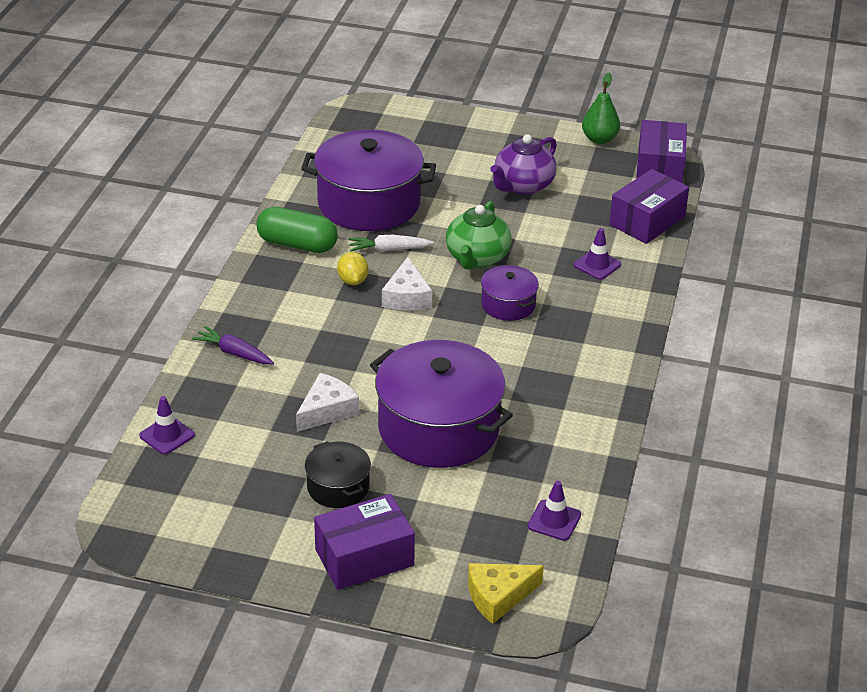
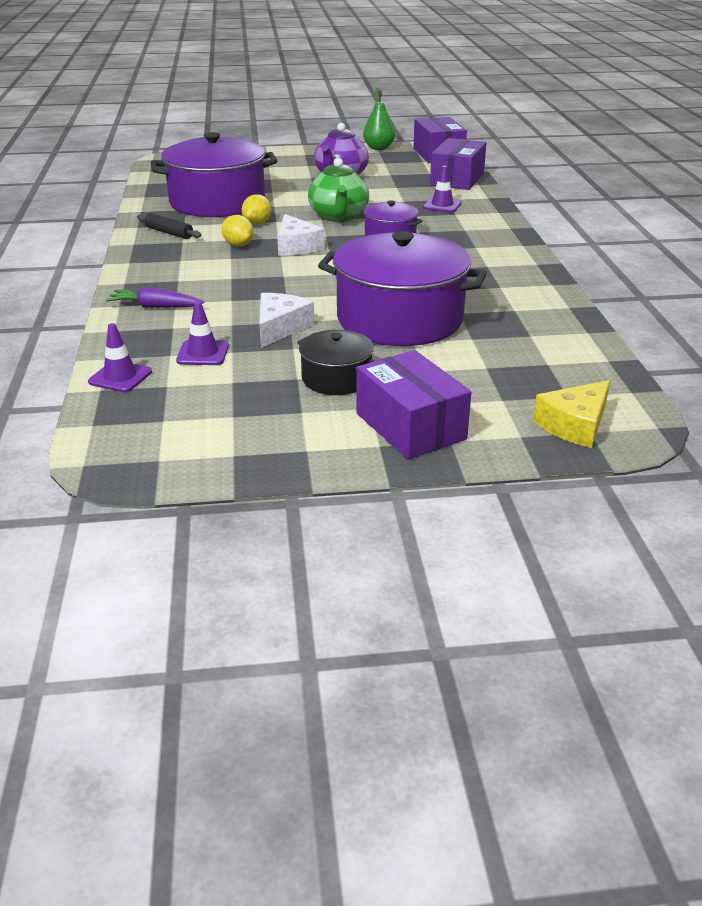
camera: 20 degrees left, 5 degrees down
green capsule [256,207,338,253] -> black rolling pin [137,213,202,239]
purple box [314,494,415,590] -> purple box turned 75 degrees counterclockwise [356,350,471,459]
white carrot [349,235,434,252] -> yellow lemon [242,194,271,225]
purple traffic cone [528,481,581,541] -> purple traffic cone moved to [176,301,229,365]

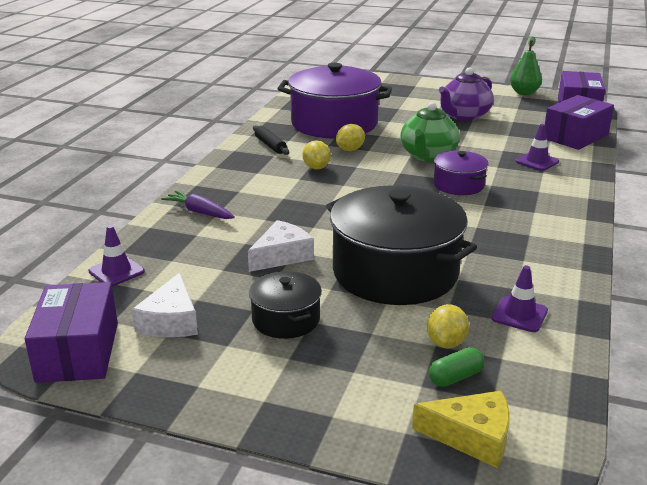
camera: 25 degrees right, 5 degrees down
purple traffic cone [176,301,229,365] -> purple traffic cone moved to [492,265,548,332]
white cheese [277,214,325,256] -> white cheese moved to [132,273,198,337]
purple pot [318,231,487,346] -> black pot [326,185,477,305]
purple box [356,350,471,459] -> purple box moved to [25,282,118,383]
yellow cheese [533,380,610,448] -> yellow cheese turned 150 degrees counterclockwise [412,391,510,468]
none -> yellow lemon [427,304,469,348]
none -> green capsule [429,347,484,387]

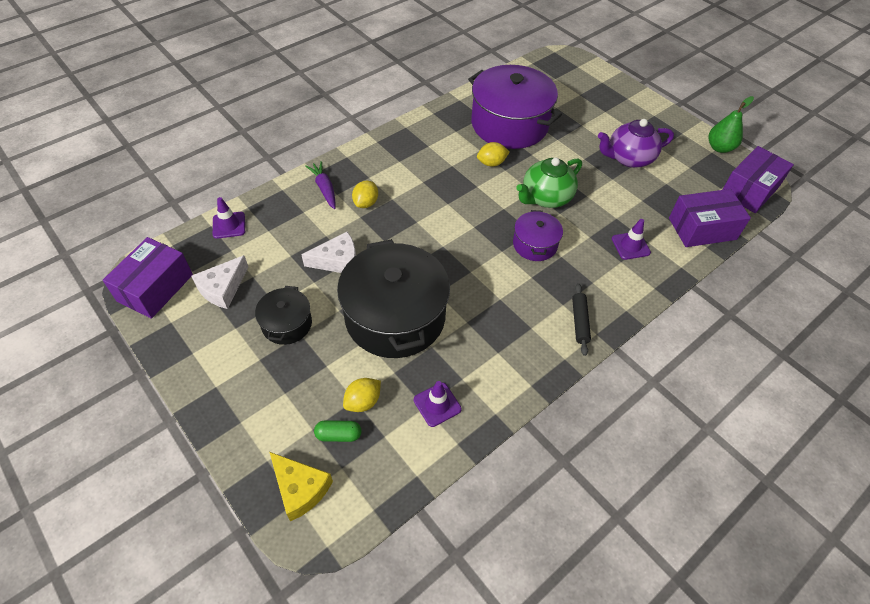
camera: 30 degrees right, 25 degrees up
black rolling pin [253,125,289,155] -> black rolling pin moved to [572,283,591,356]
yellow lemon [302,140,331,169] -> yellow lemon moved to [352,181,378,208]

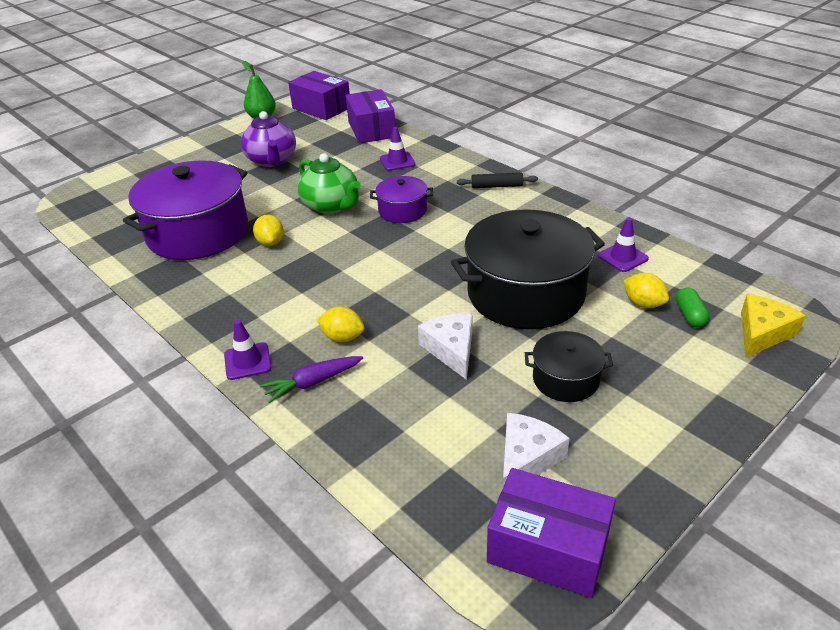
camera: 90 degrees left, 15 degrees down
white cheese [191,255,248,309] -> white cheese turned 90 degrees counterclockwise [503,413,570,487]
purple traffic cone [213,197,245,239] -> purple traffic cone moved to [224,320,272,380]

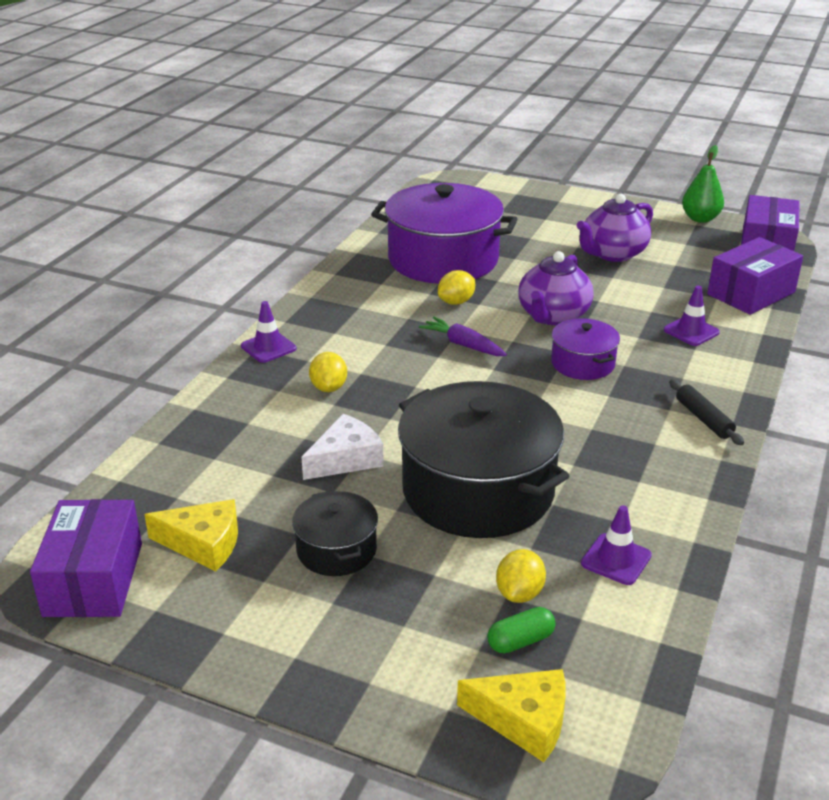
camera: 65 degrees right, 5 degrees down
purple carrot [260,356,363,403] -> purple carrot moved to [419,317,507,356]
green teapot [297,153,361,214] -> purple teapot [518,251,593,325]
white cheese [503,413,570,487] -> yellow cheese [144,499,238,571]

